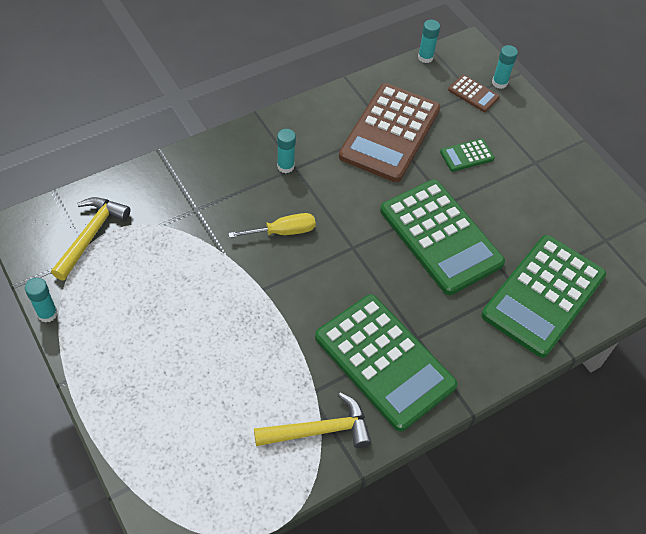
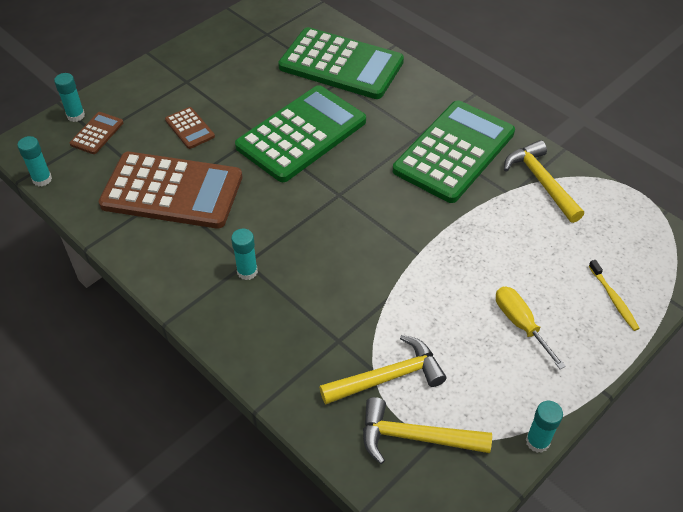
camera: 100 degrees left, 5 degrees down
yellow screwdriver [228,213,316,238] -> yellow screwdriver moved to [496,287,566,369]
green calculator [440,138,495,172] -> brown calculator [165,107,215,149]
none -> yellow hammer [319,335,446,405]
none -> yellow toothbrush [589,260,640,331]

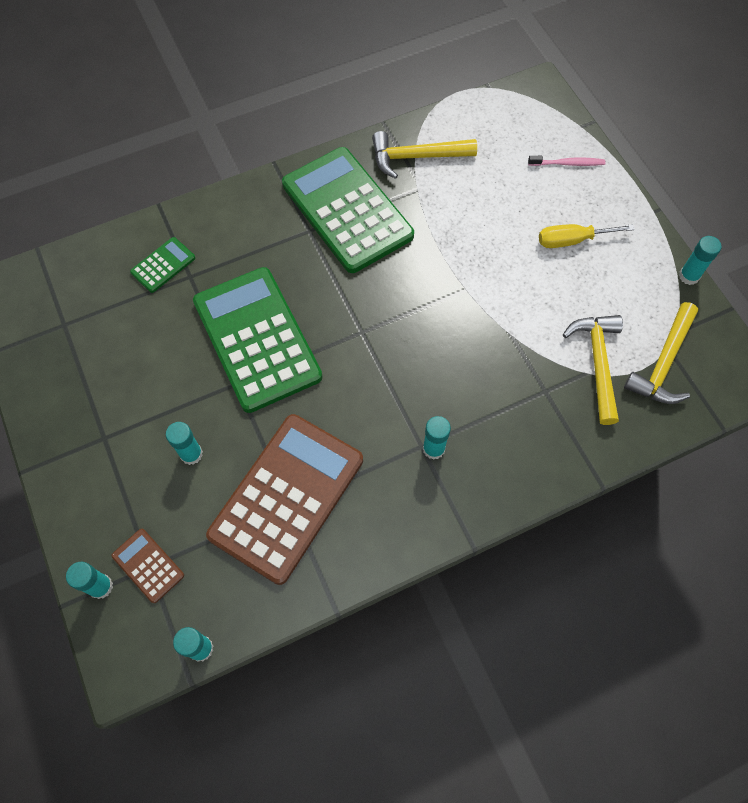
camera: 70 degrees left, 15 degrees up
brown calculator [165,107,215,149] -> turquoise glue stick [166,422,203,465]
green calculator [278,27,404,99] -> green calculator [130,237,195,293], size x0.43
yellow toothbrush [589,260,640,331] -> pink toothbrush [528,156,605,166]

